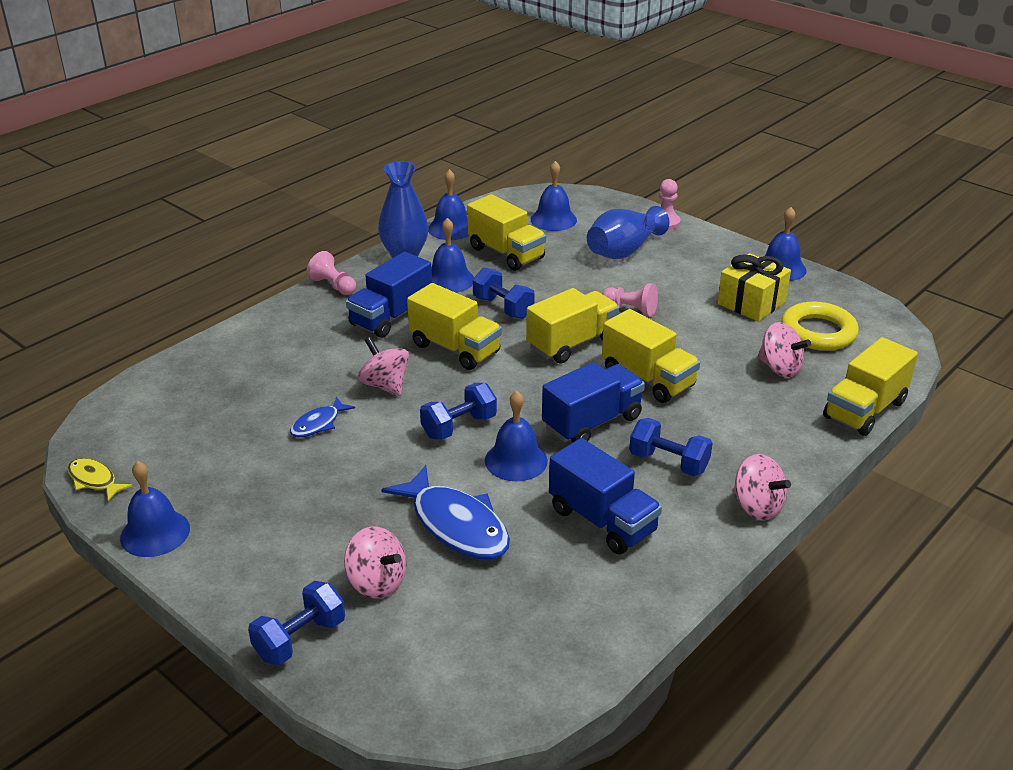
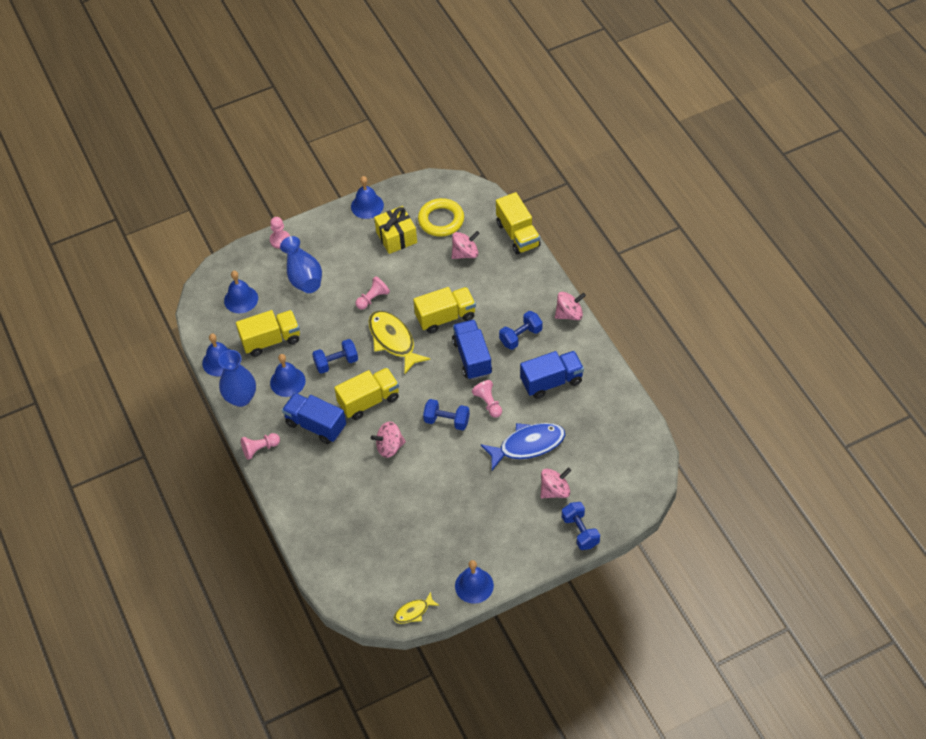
camera: 65 degrees left, 20 degrees up
blue fish [290,397,355,437] -> none
blue truck [346,252,432,338] -> blue truck turned 150 degrees clockwise [282,393,346,444]
blue dumbbell [420,383,497,440] -> blue dumbbell turned 60 degrees counterclockwise [423,399,470,430]
blue bell [485,391,548,481] -> pink pawn [472,380,502,418]
yellow truck [526,288,620,364] -> yellow fish [369,311,430,374]

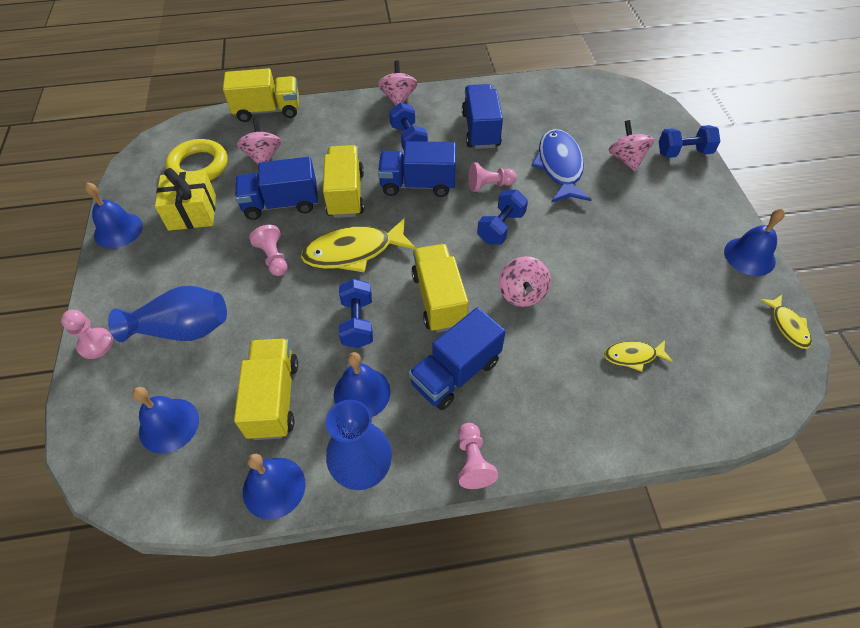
camera: 75 degrees left, 0 degrees up
none -> blue truck [235,157,318,220]
none -> yellow fish [604,340,673,372]

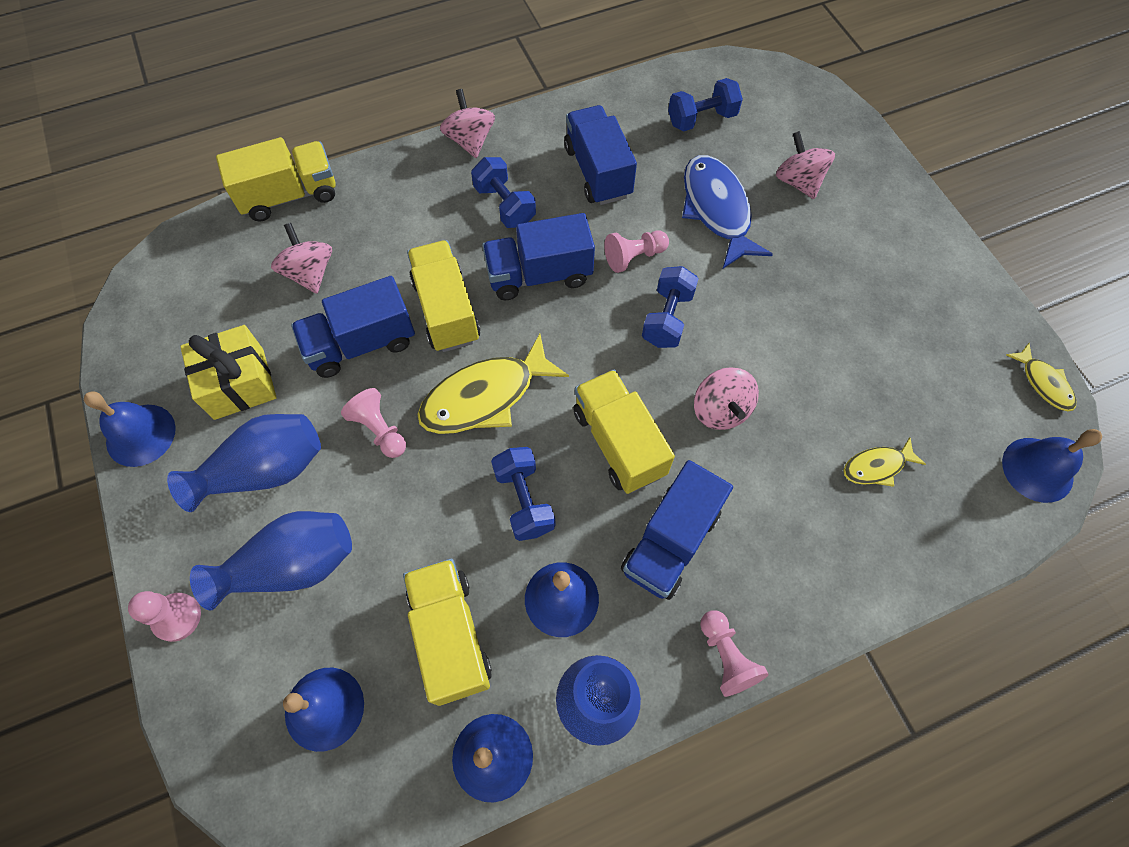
camera: 15 degrees left, 10 degrees up
yellow ring [165,139,228,181] -> none
blue dumbbell [659,125,720,158] -> blue dumbbell moved to [668,78,743,132]
blue bell [724,209,785,276] -> blue bell moved to [1002,429,1102,503]
none -> blue vase [167,414,321,512]

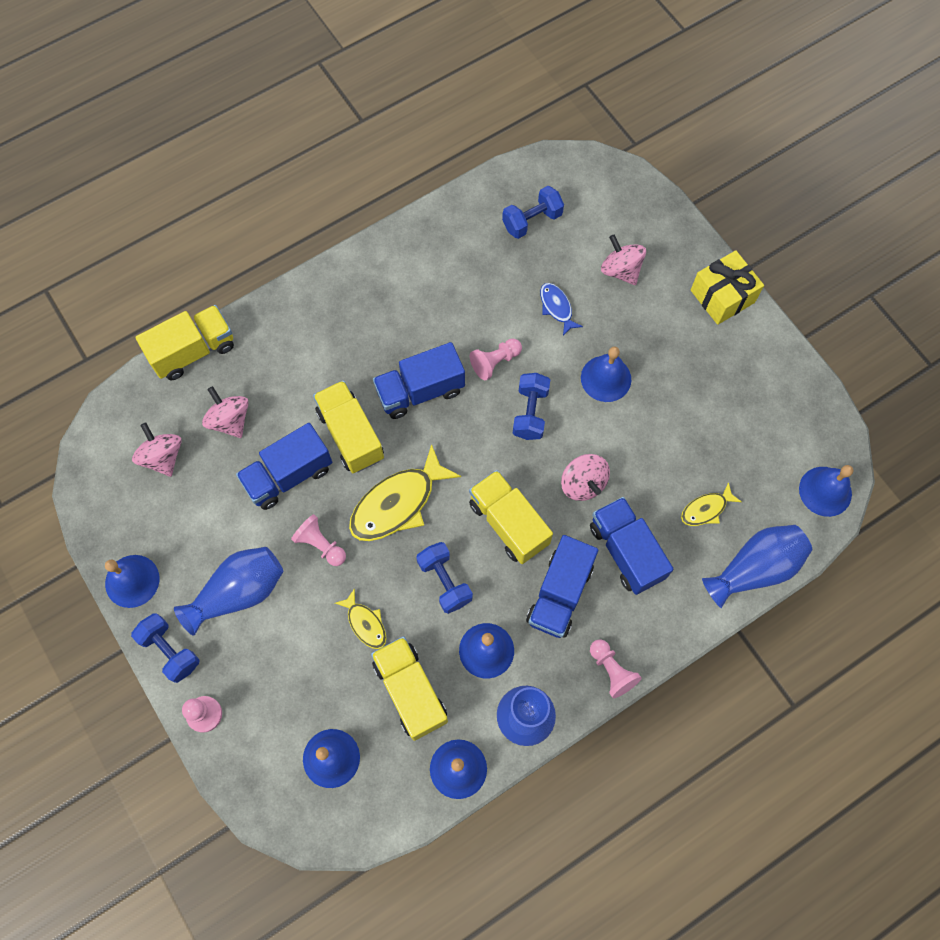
camera: 10 degrees left, 5 degrees up
yellow gift [180,325,277,420] -> yellow gift moved to [691,250,764,325]
blue vase [190,511,352,610] -> blue vase moved to [702,525,812,608]
pink spinning top [440,89,495,158] -> pink spinning top moved to [132,423,182,477]
blue dumbbell [471,157,536,228] -> blue dumbbell moved to [131,613,199,683]
blue truck [564,105,637,205] -> blue truck moved to [590,497,674,595]
blue fish [682,155,773,268] -> blue fish [540,283,583,336], size x0.52
yellow fish [1006,343,1076,411] -> yellow fish moved to [335,588,386,649]
none -> blue bell [581,346,631,402]

